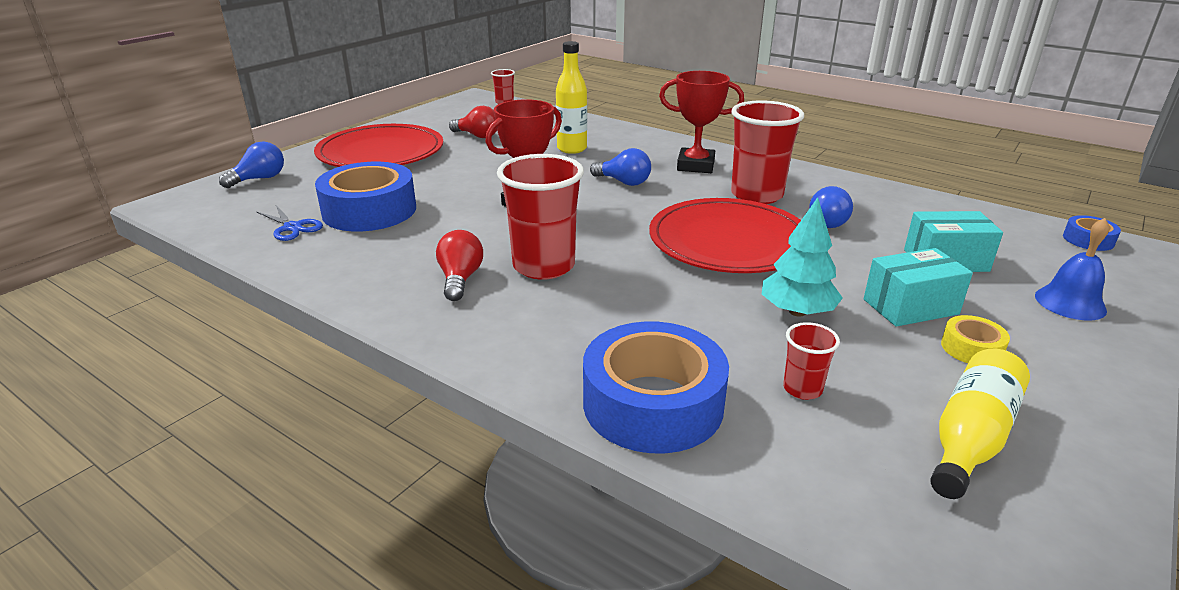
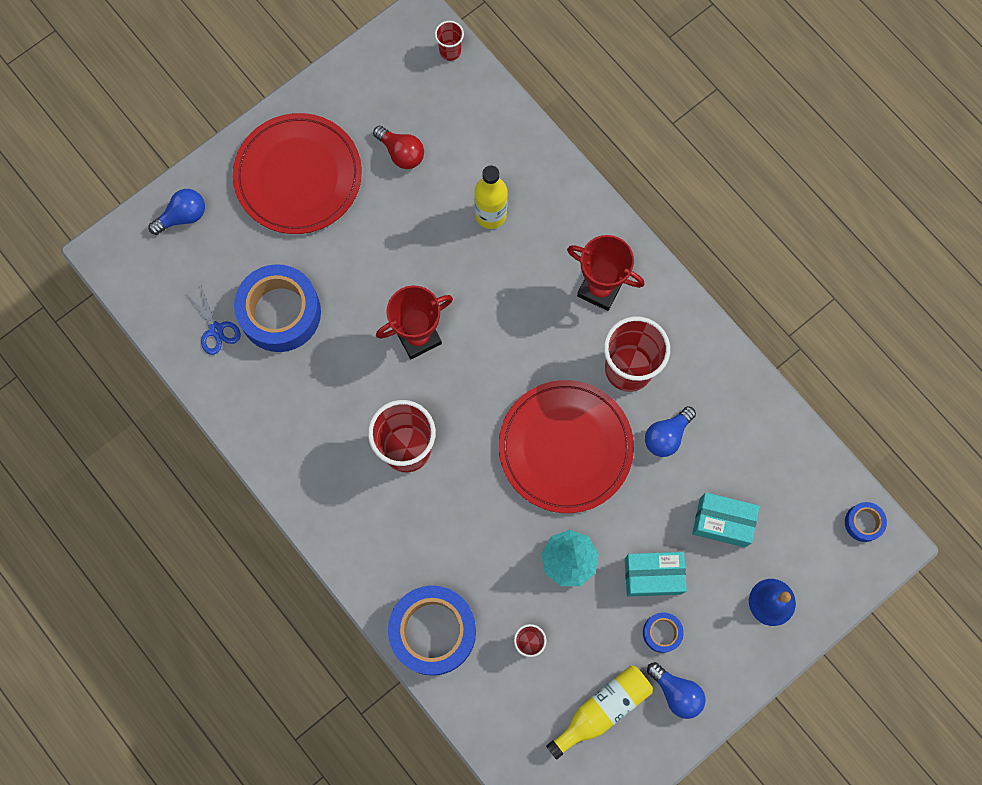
camera: 15 degrees right, 45 degrees up
red light bulb [436,230,483,301] -> none
blue light bulb [590,148,651,186] -> blue light bulb moved to [647,662,705,719]
yellow tape [941,315,1010,363] -> blue tape [643,612,684,653]

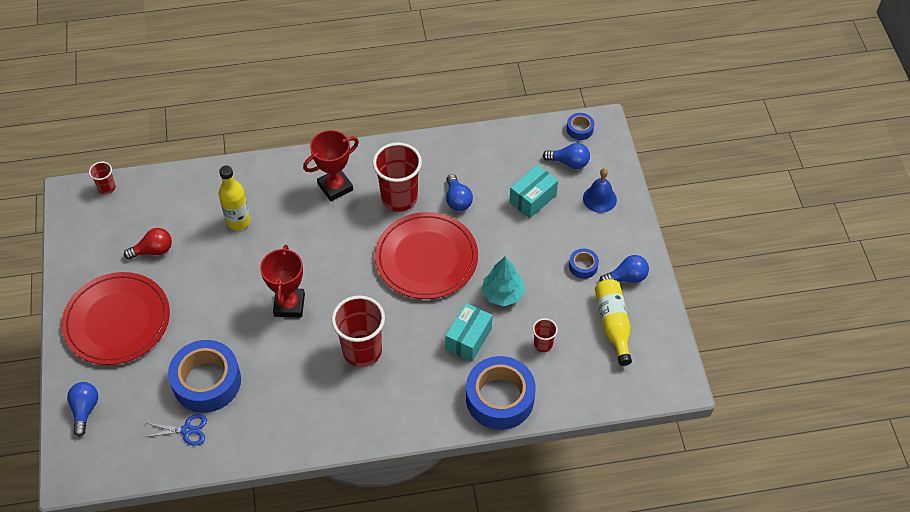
camera: 60 degrees left, 20 degrees down
turquoise box [625,552,687,597] -> turquoise box moved to [445,303,492,361]
none -> blue light bulb [543,143,590,169]

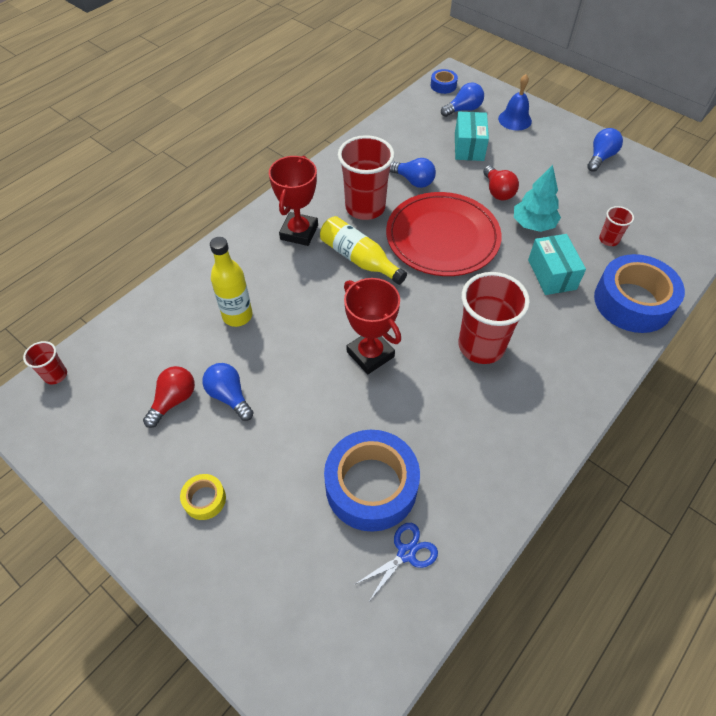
camera: 40 degrees left, 0 degrees up
red plate [61,272,170,365] -> yellow tape [180,474,226,520]
blue light bulb [67,382,98,437] -> blue light bulb moved to [203,363,254,421]
blue tape [569,249,599,279] -> none
yellow bottle [595,279,632,366] -> yellow bottle moved to [320,216,407,285]
none -> red light bulb [483,165,519,200]

